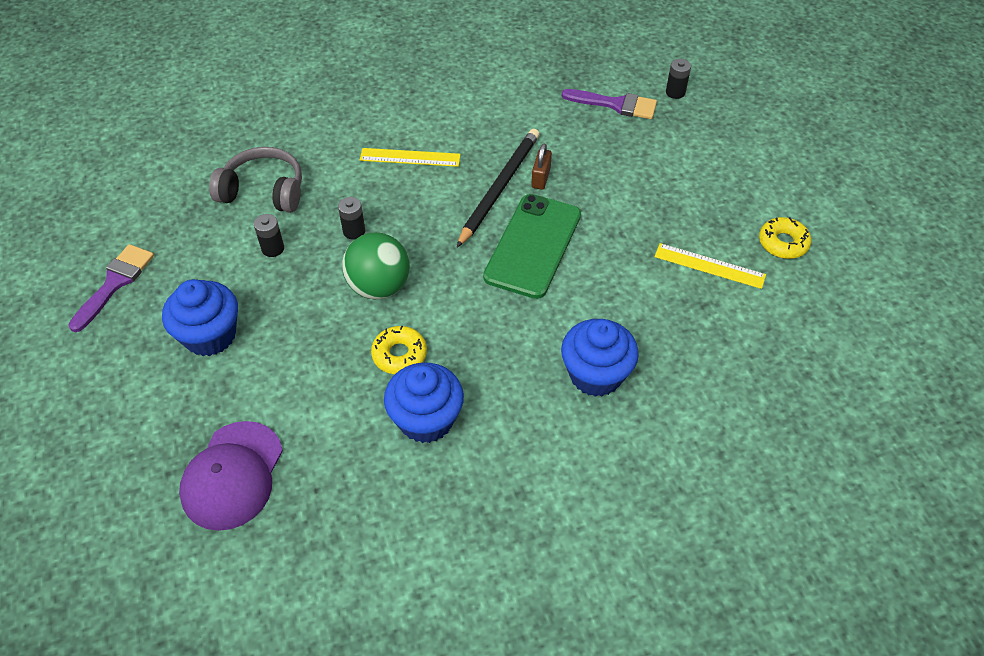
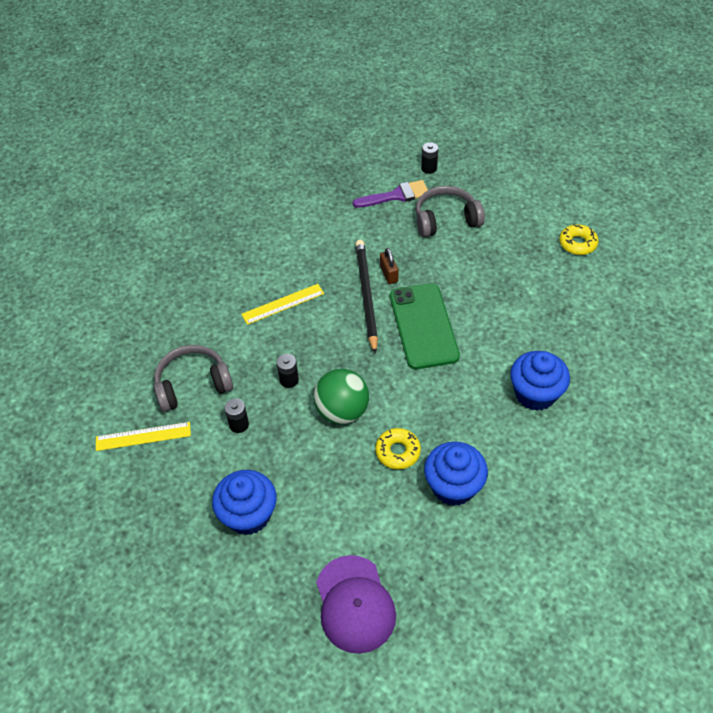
camera: 30 degrees left, 0 degrees up
purple brush [69,244,154,332] -> none
yellow ruler [654,243,766,289] -> yellow ruler moved to [96,422,191,451]
none -> grey headphones [416,186,485,237]

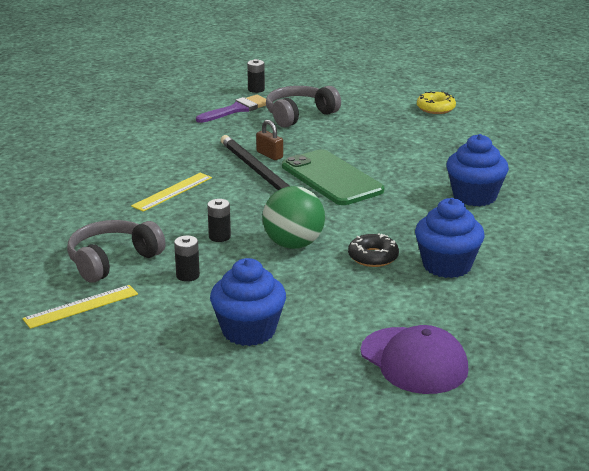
camera: 25 degrees left, 25 degrees down
yellow donut [375,428,421,469] -> black donut [348,233,399,267]

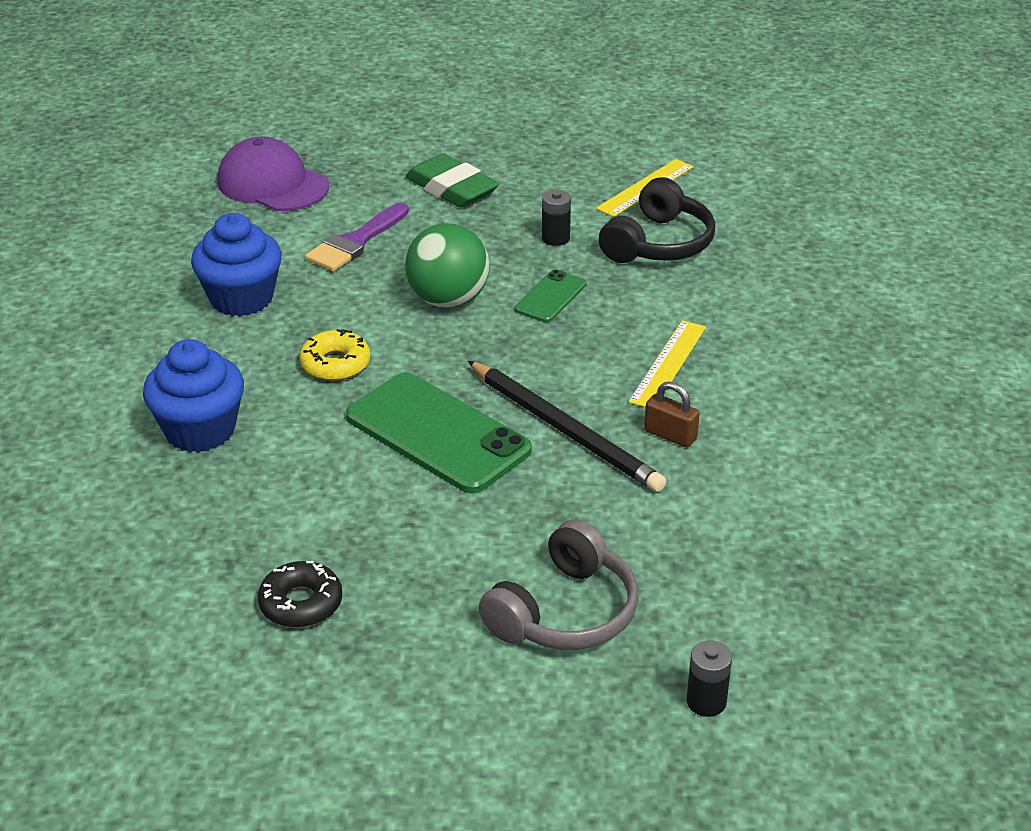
camera: 165 degrees right, 10 degrees up
grey headphones [67,220,166,283] -> black headphones [599,177,715,263]
purple brush [196,95,266,123] -> purple brush moved to [305,202,409,271]
black battery [207,199,231,242] -> green phone [515,270,586,322]
blue cupcake [210,258,286,346] -> green eraser [405,153,499,208]
brown padlock [256,120,283,160] -> brown padlock moved to [644,382,700,448]
black donut [348,233,399,267] -> black donut moved to [258,561,342,628]
yellow donut [417,91,456,114] -> yellow donut moved to [300,329,370,381]

